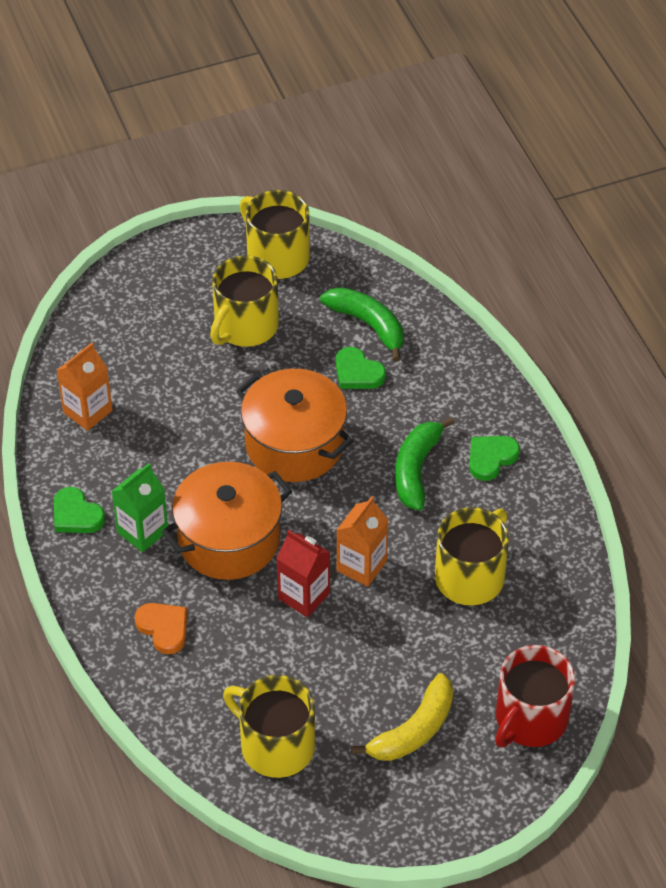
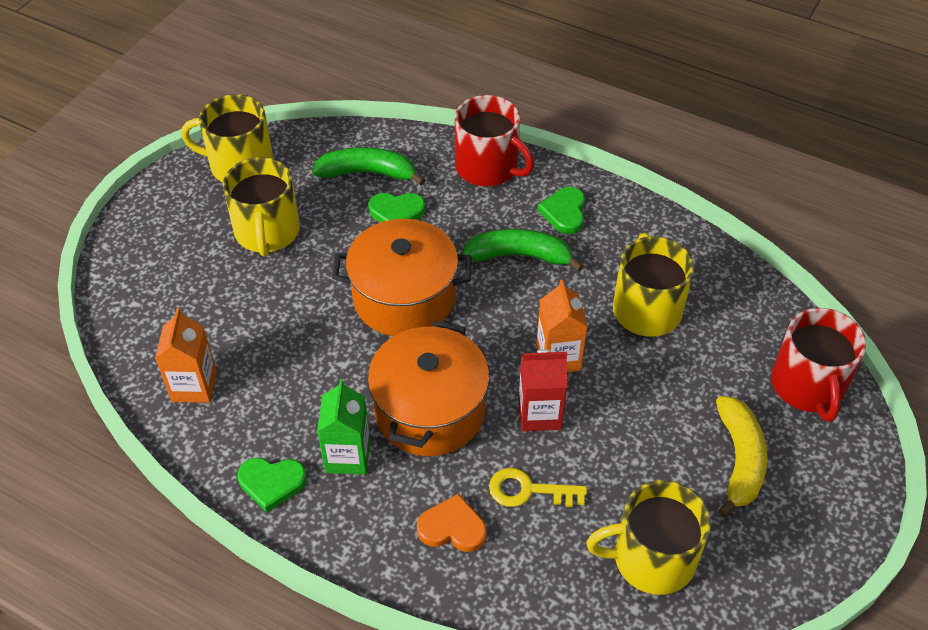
camera: 40 degrees left, 0 degrees up
green banana [395,417,454,510] -> green banana turned 120 degrees clockwise [462,229,583,271]
none -> red mug [455,95,534,186]
none -> yellow key [489,468,587,507]

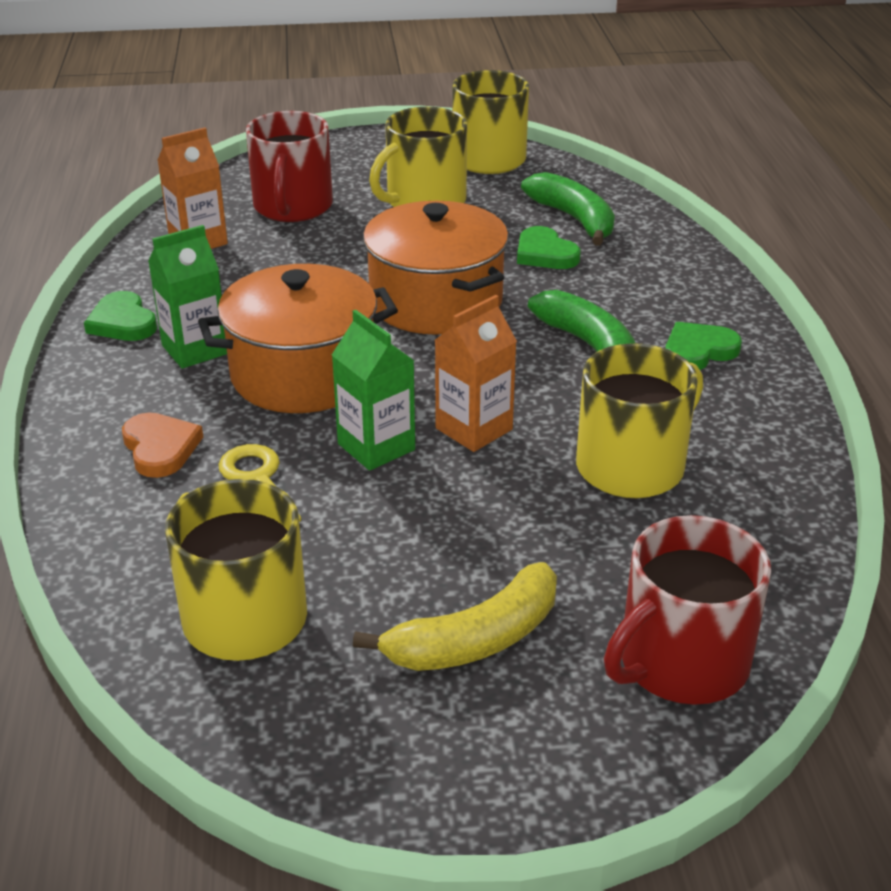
camera: 55 degrees right, 15 degrees down
red mug [455,95,534,186] -> red mug moved to [246,111,333,222]
red carton [518,349,567,431] -> green carton [332,310,415,471]

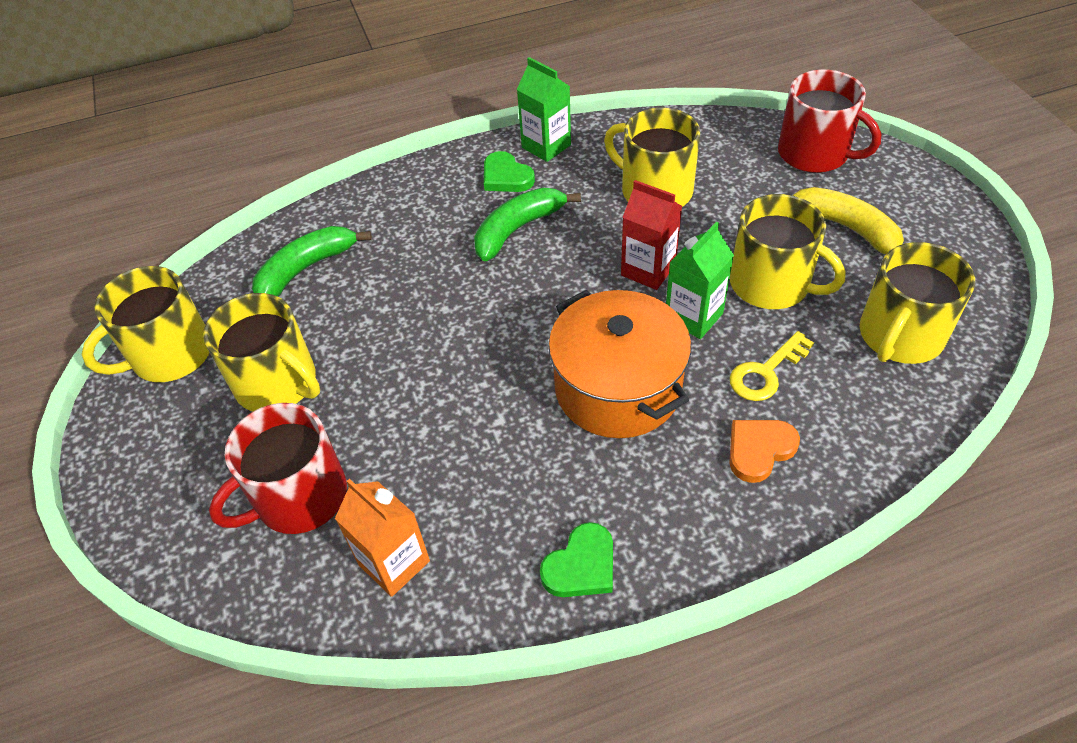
camera: 100 degrees left, 15 degrees up
green carton [148,225,227,368] -> green carton moved to [517,57,571,162]
red mug [246,111,333,222] -> red mug turned 150 degrees clockwise [209,403,347,534]
orange pot [363,201,509,335] -> none
orange carton [435,295,517,452] -> red carton [621,180,682,290]
green heart [517,226,581,269] -> none
none -> yellow mug [730,194,845,309]

